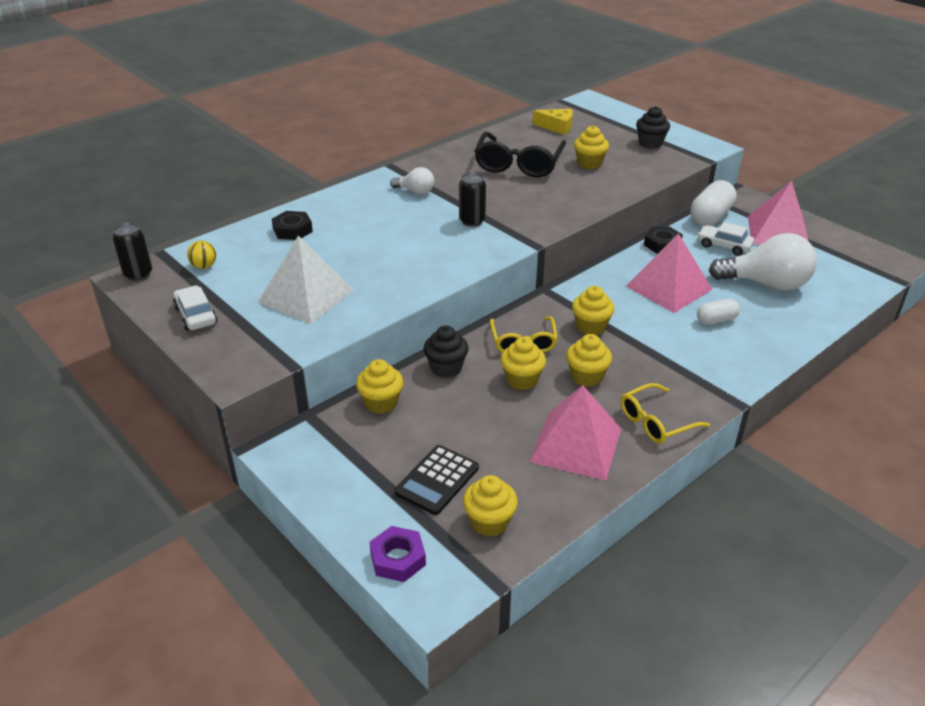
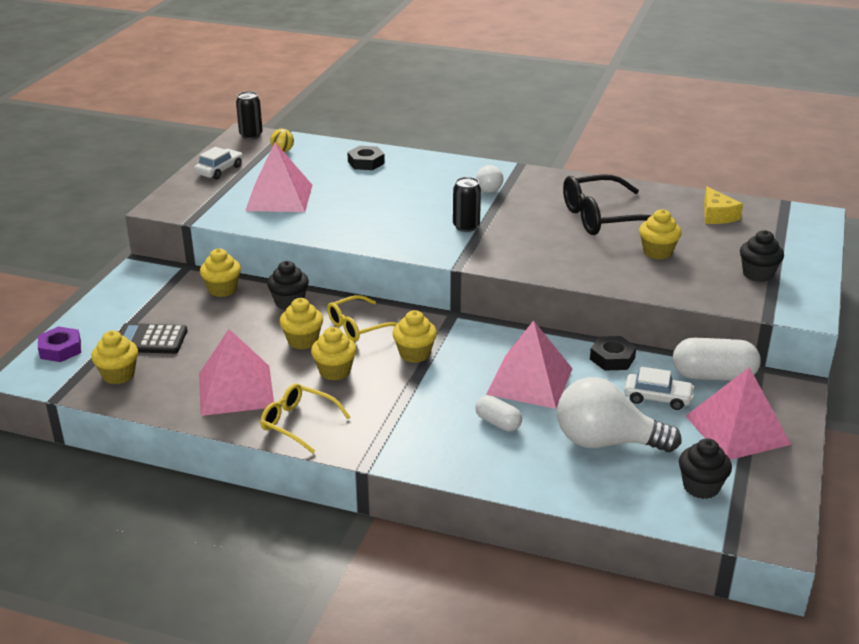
camera: 60 degrees right, 5 degrees down
white pyramid [258,236,354,324] -> pink pyramid [245,142,312,212]
white car [697,222,754,256] -> white car turned 105 degrees clockwise [624,367,694,410]
white light bulb [709,233,817,291] -> white light bulb turned 120 degrees clockwise [557,377,682,452]
none -> black cupcake [679,438,732,499]

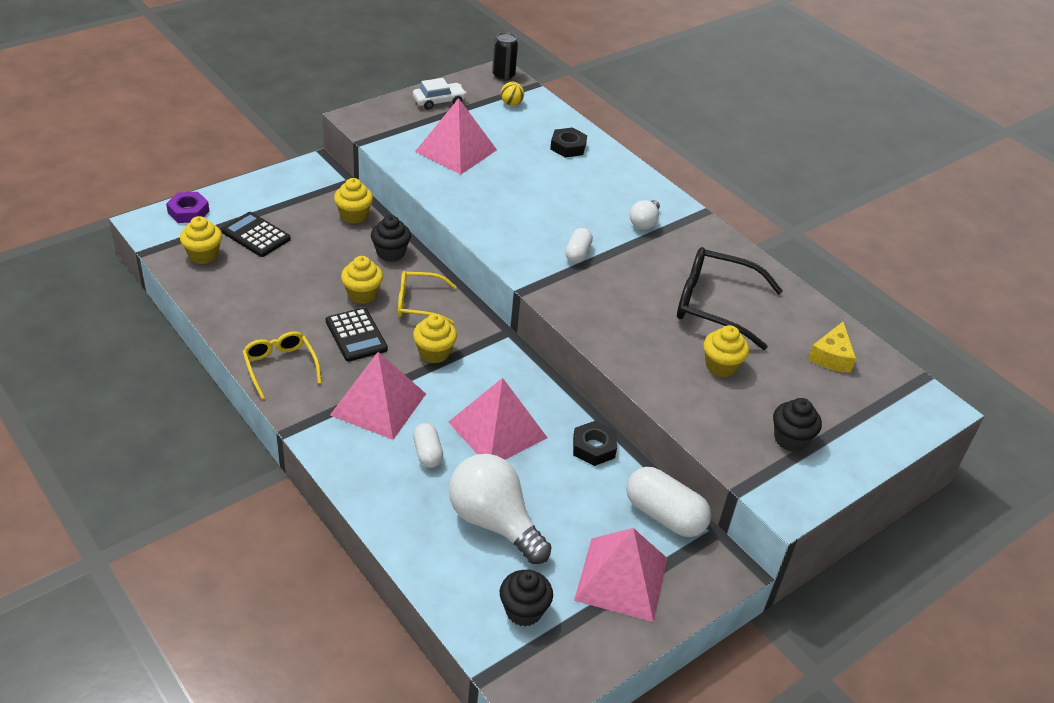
camera: 30 degrees right, 10 degrees up
pink pyramid [199,329,274,416] -> pink pyramid moved to [330,352,426,440]
yellow cupcake [311,327,357,380] -> black calculator [326,308,388,362]
black can [453,177,481,232] -> white capsule [565,228,593,263]
white car [624,367,694,410] -> none

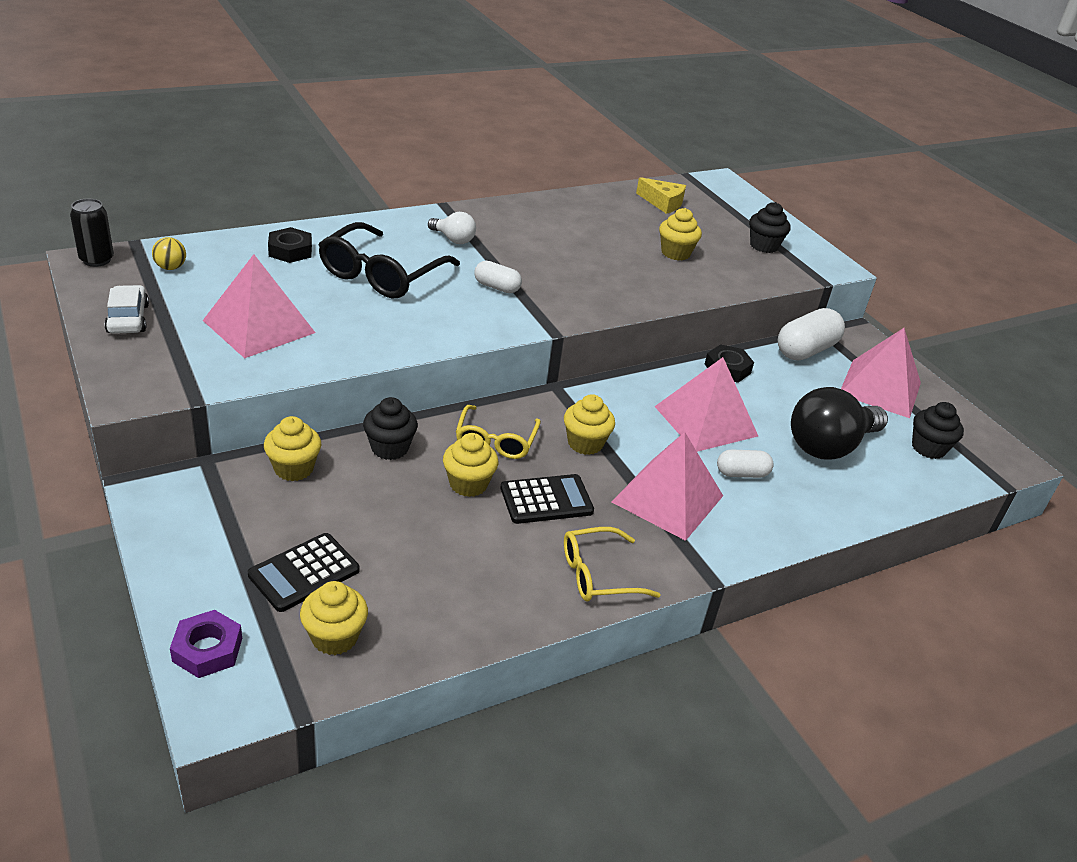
camera: 80 degrees left, 5 degrees down
white light bulb [449,454,552,564] -> black light bulb [791,387,888,460]
black glasses [677,247,783,350] -> black glasses moved to [318,222,460,298]

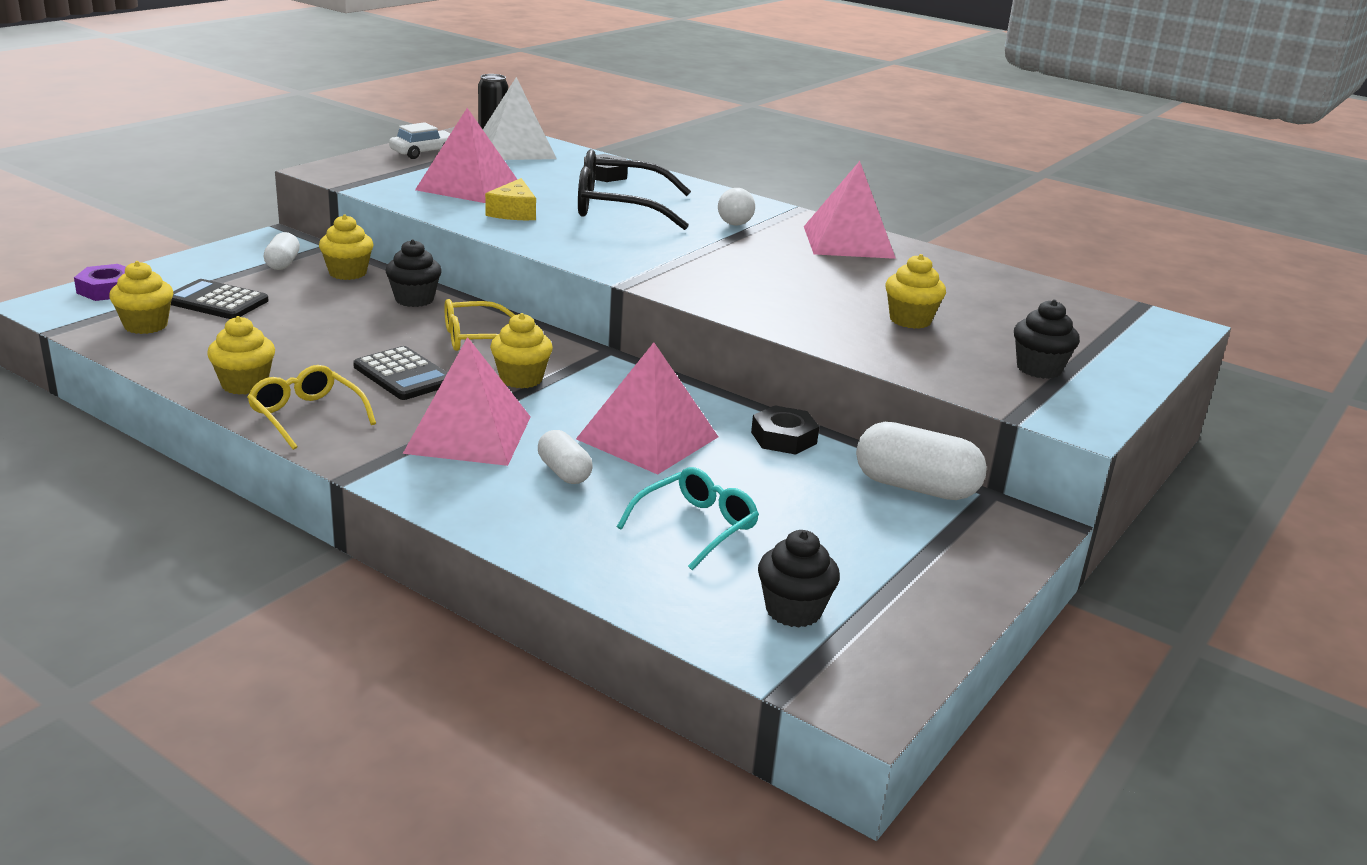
camera: 65 degrees right, 10 degrees down
yellow ball [152,237,186,270] -> white pyramid [483,77,557,160]
yellow cupcake [443,433,498,497] -> yellow cupcake moved to [207,316,275,395]
white capsule [474,261,522,293] -> white capsule moved to [264,232,300,270]
yellow cheese [636,177,686,214] -> yellow cheese moved to [485,178,536,220]
black light bulb [791,387,888,460] -> turquoise glasses [617,467,759,570]
pink pyramid [841,328,921,418] -> pink pyramid moved to [804,161,896,259]

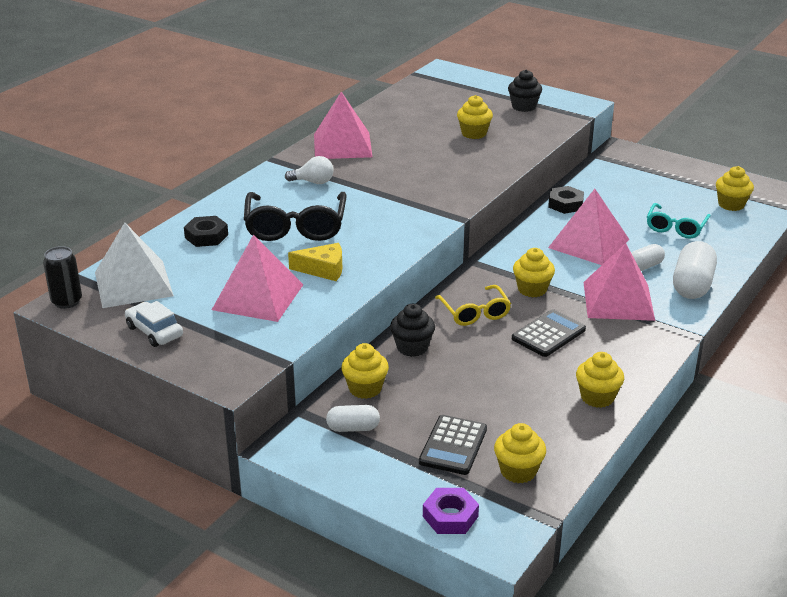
camera: 90 degrees left, 5 degrees up
yellow glasses [247,365,376,450] -> none
turquoise glasses [617,467,759,570] -> turquoise glasses turned 105 degrees counterclockwise [647,203,710,238]
black cupcake [758,530,840,628] -> yellow cupcake [716,166,754,211]
white capsule [856,422,987,500] -> white capsule moved to [673,241,717,299]

